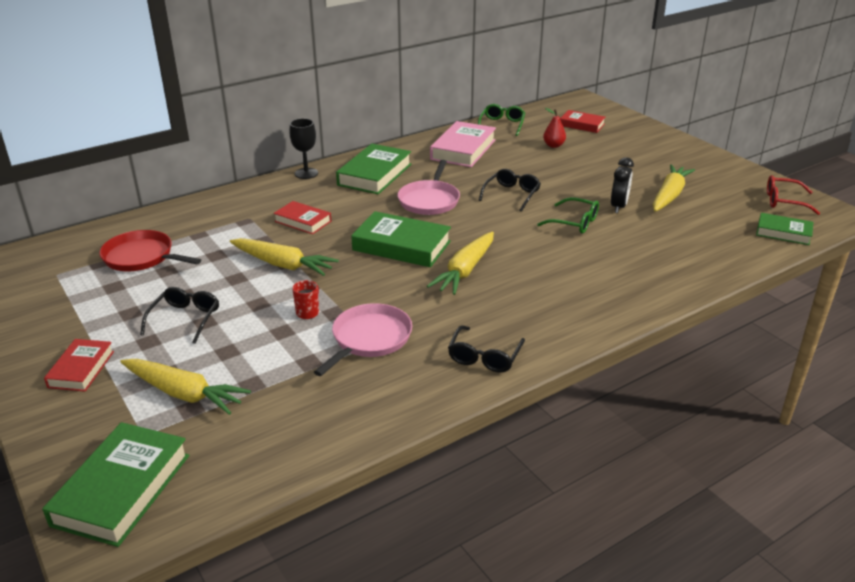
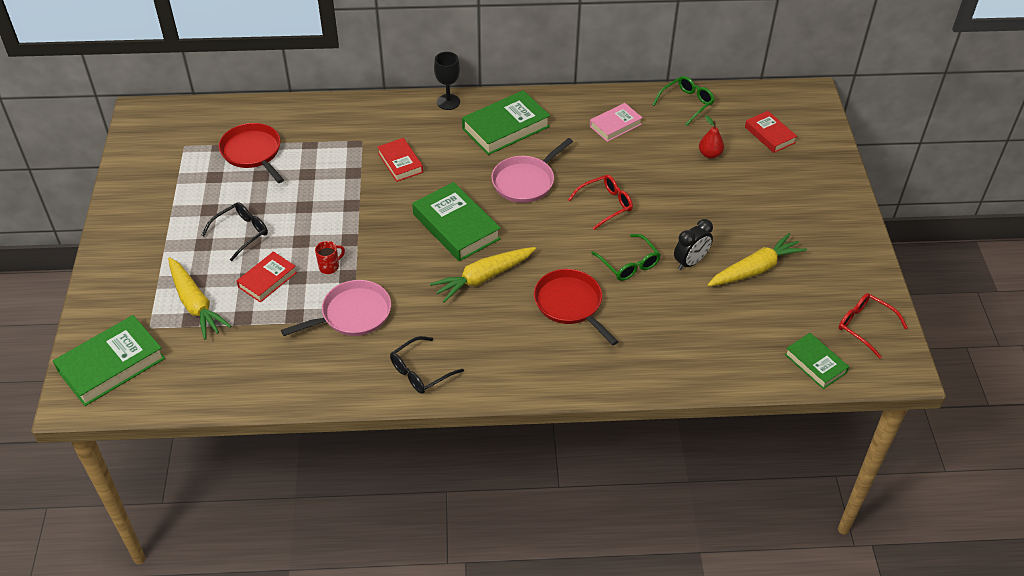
camera: 30 degrees right, 15 degrees up
red book [44,339,114,392] -> red book moved to [237,251,297,303]
yellow carrot [230,238,339,276] -> none
pink book [430,121,496,167] -> pink book [590,103,643,142], size x0.60
black glasses [479,169,541,212] -> red glasses [568,175,633,230]
none -> red pan [534,269,619,345]

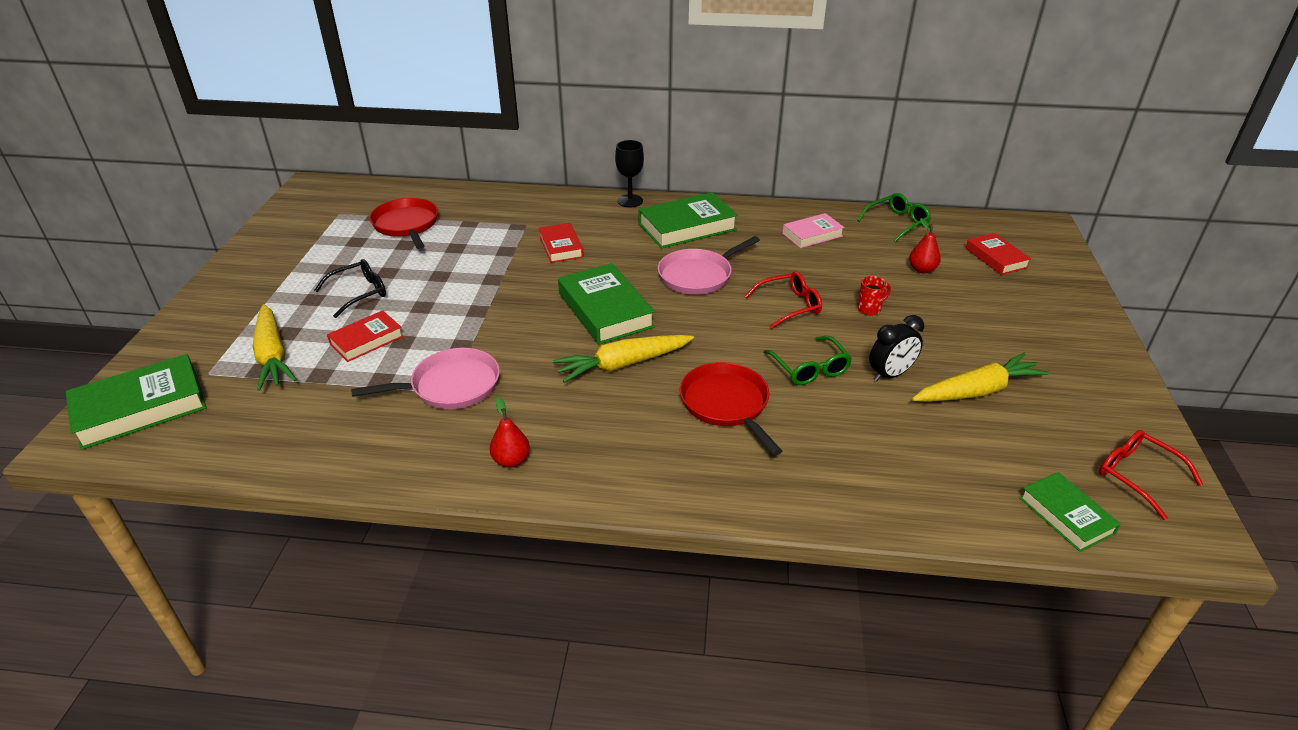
camera: 10 degrees right, 10 degrees down
red mug [315,241,345,274] -> red mug moved to [857,276,891,315]
black glasses [390,336,464,394] -> red pear [490,397,530,468]

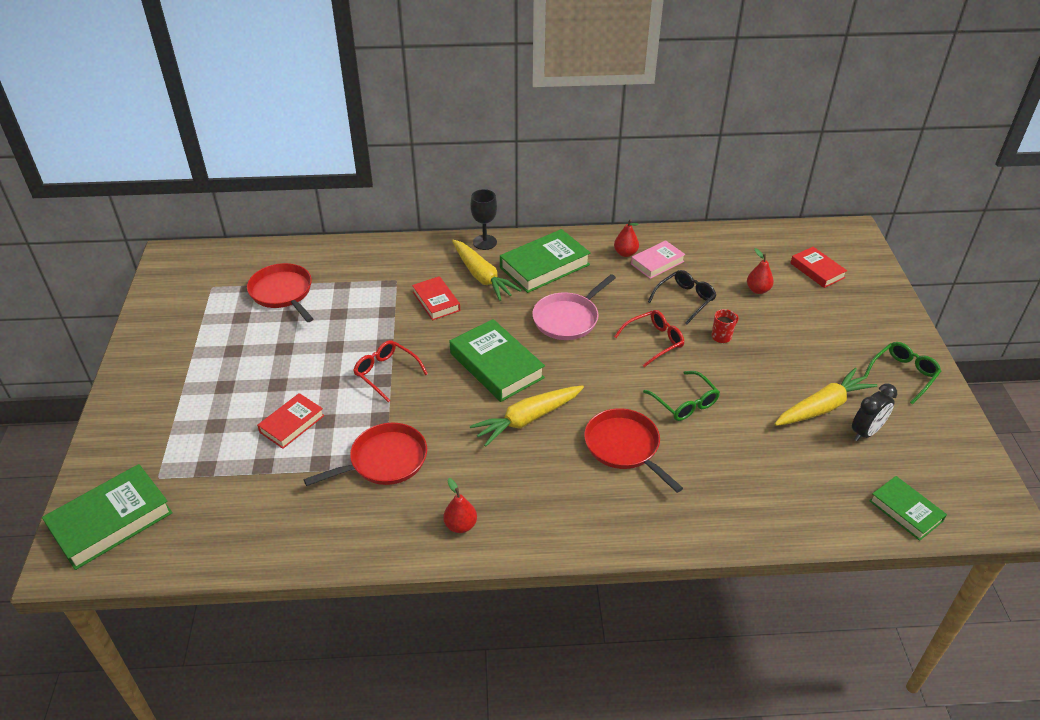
camera: 10 degrees left, 5 degrees up
yellow carrot [253,304,297,391] -> yellow carrot moved to [452,240,522,301]
black glasses [314,259,386,318] -> black glasses moved to [648,270,716,324]
pink pan [351,348,500,409] -> red pan [304,423,427,486]
green glasses [857,193,931,242] -> green glasses moved to [864,342,941,404]
black clock [869,315,924,382] -> black clock moved to [852,384,897,441]
red glasses [1099,430,1203,520] -> red glasses moved to [353,340,428,403]
none -> red pear [614,219,639,257]

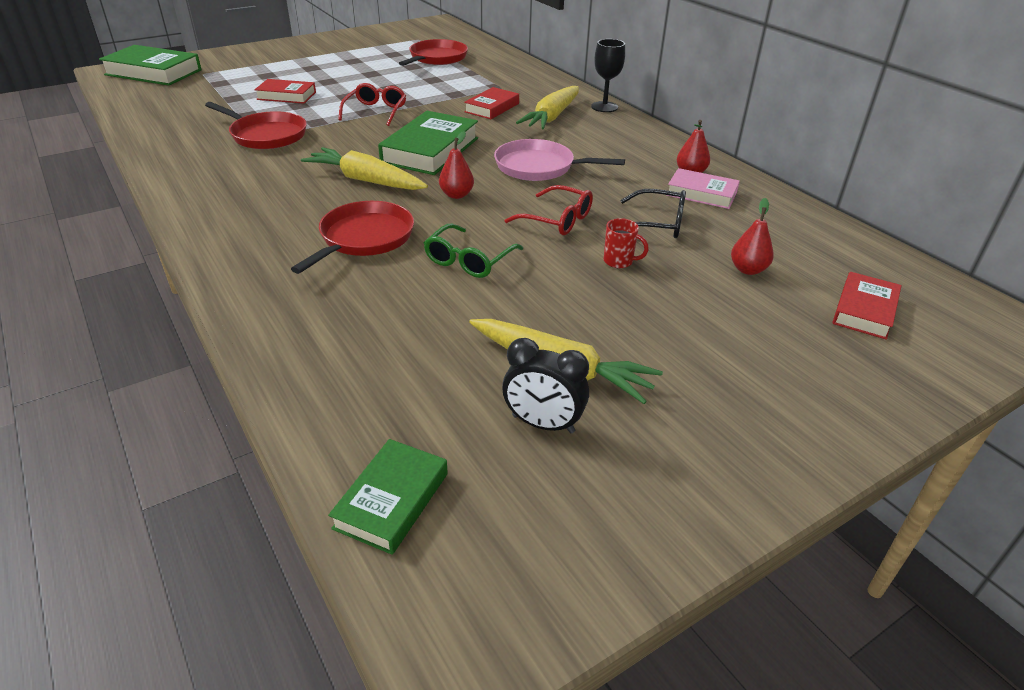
camera: 60 degrees right, 5 degrees down
red pear [443,478,477,533] -> red pear moved to [439,131,474,199]
green book [500,229,591,293] -> none
green glasses [864,342,941,404] -> none

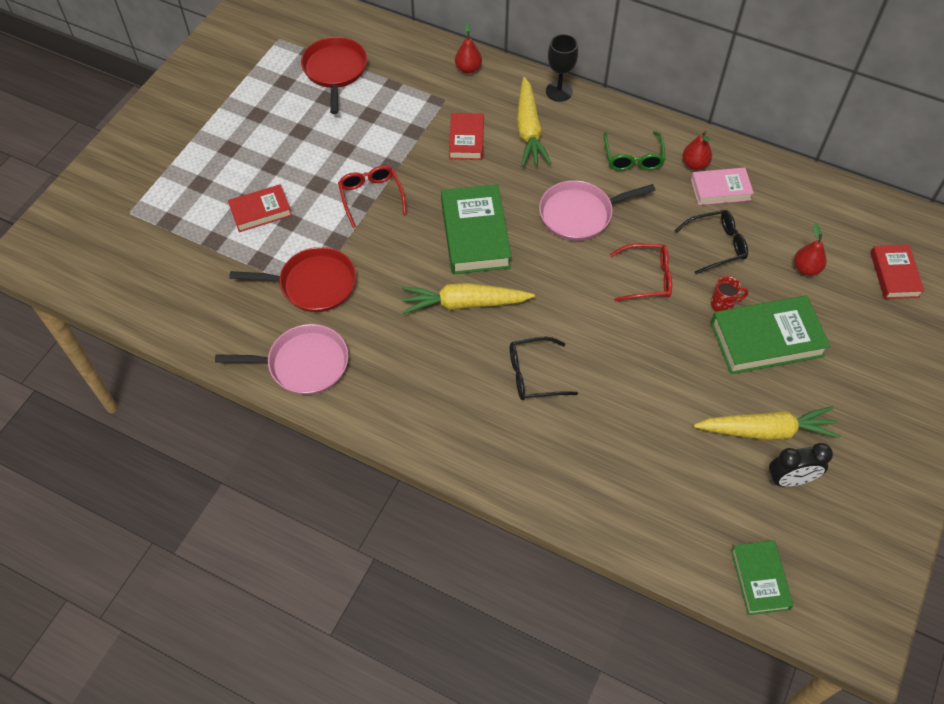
camera: 30 degrees left, 20 degrees up
green book [99,45,202,86] -> green book moved to [711,296,831,374]
red pan [291,201,414,274] -> black glasses [510,337,578,400]
green glasses [424,224,523,278] -> green glasses moved to [604,131,665,171]
red pear [439,131,474,199] -> red pear moved to [455,22,482,74]
none -> pink pan [215,324,348,395]

